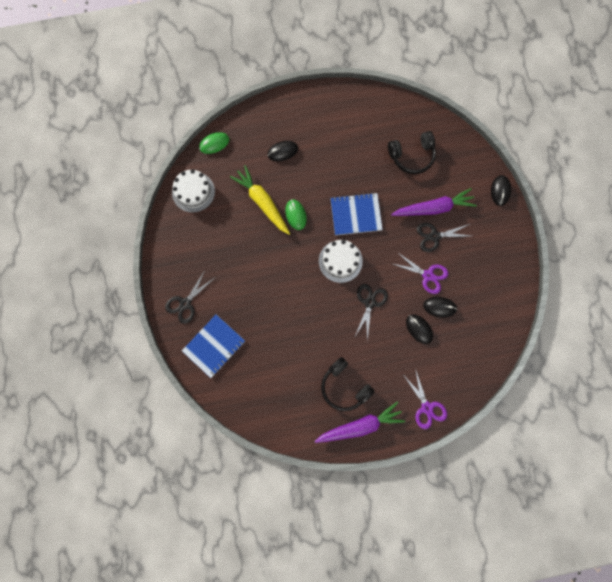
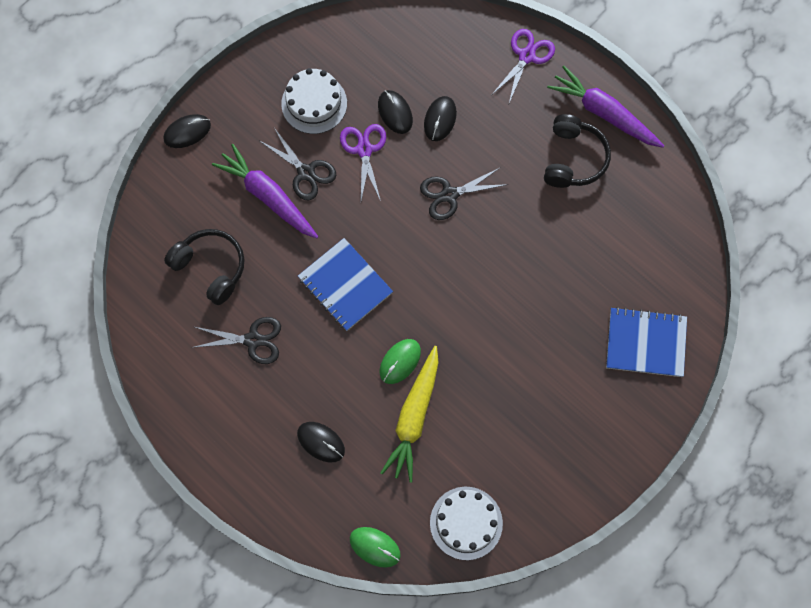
camera: 125 degrees left, 5 degrees down
black scissors [165,270,213,324] -> black scissors moved to [191,317,281,364]
white cake [319,240,363,283] -> white cake moved to [281,68,347,134]

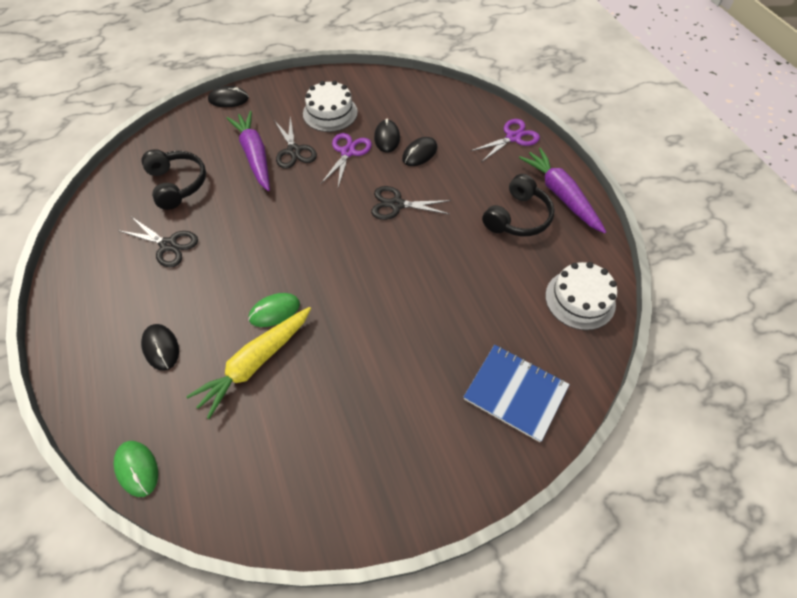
camera: 25 degrees right, 15 degrees down
blue notebook [298,238,393,331] -> none
white cake [430,487,503,560] -> white cake moved to [545,262,617,330]

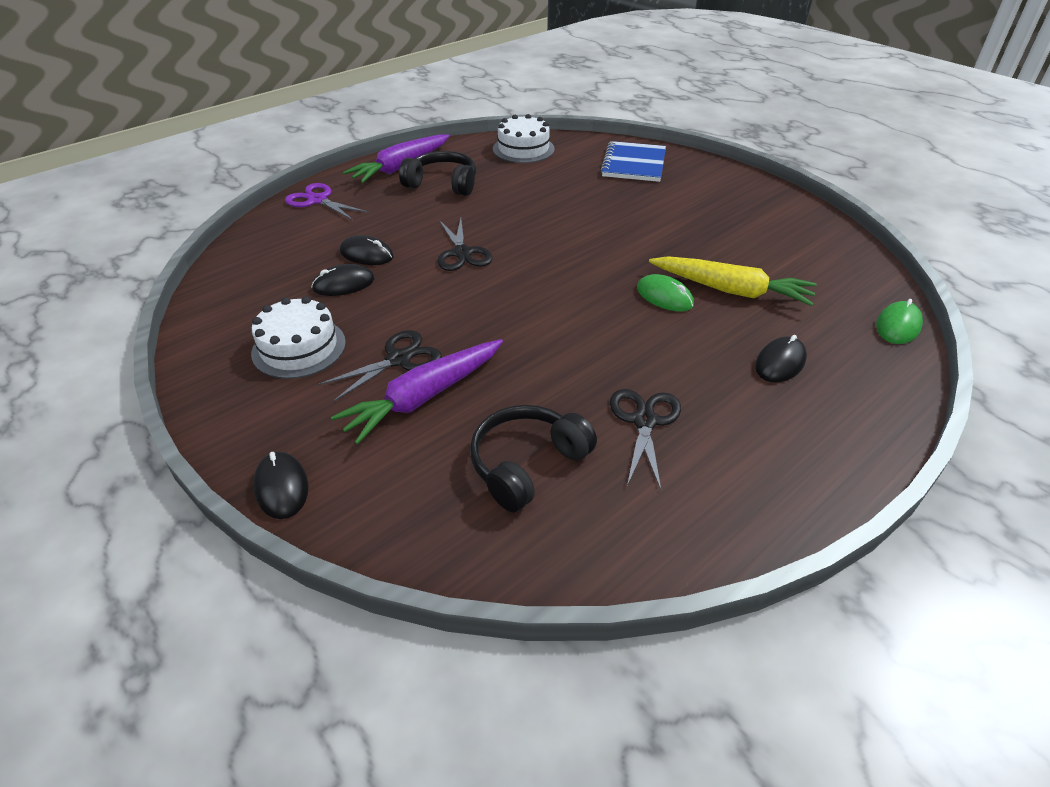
camera: 110 degrees left, 15 degrees down
purple scissors [321,133,372,187] -> none

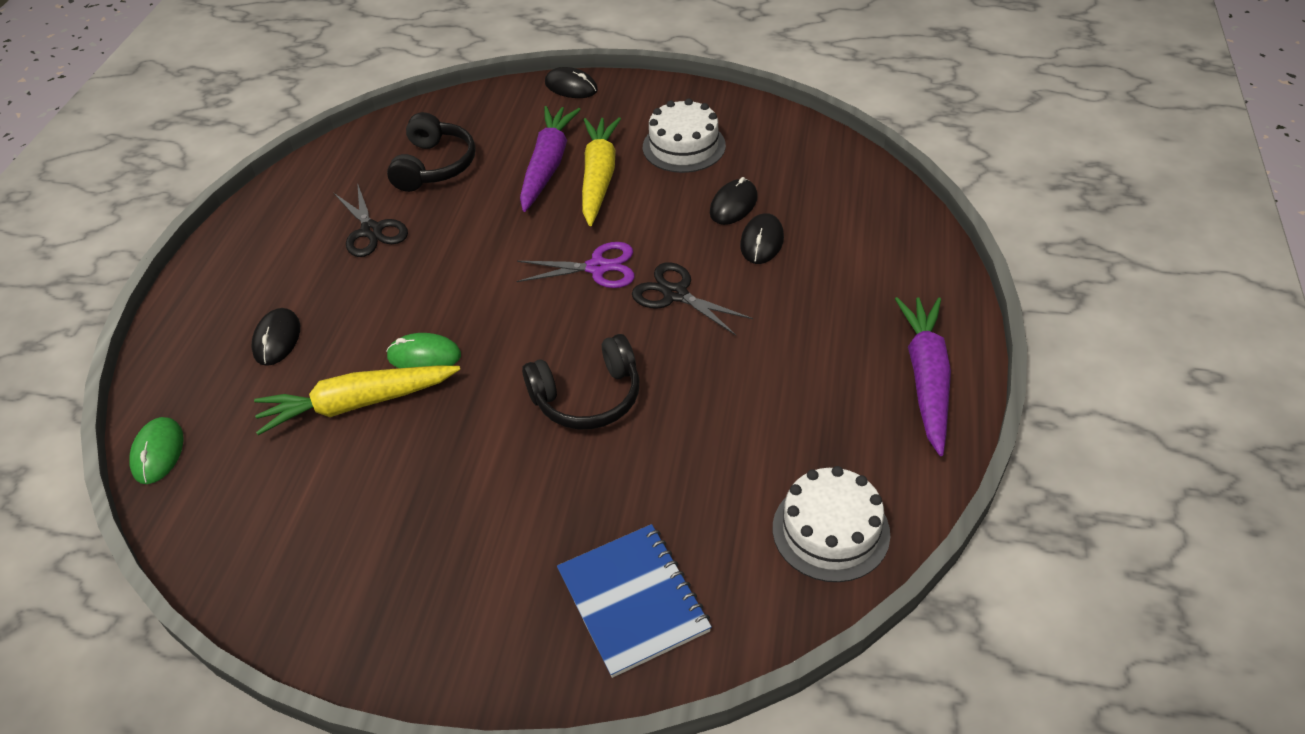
camera: 145 degrees right, 5 degrees up
purple scissors [285,183,369,220] -> purple scissors moved to [516,242,635,288]
black scissors [318,330,442,402] -> yellow carrot [582,117,621,226]
black mouse [340,235,394,265] -> black mouse turned 60 degrees counterclockwise [740,213,784,264]
black headphones [399,151,476,196] -> black headphones moved to [522,334,639,429]

